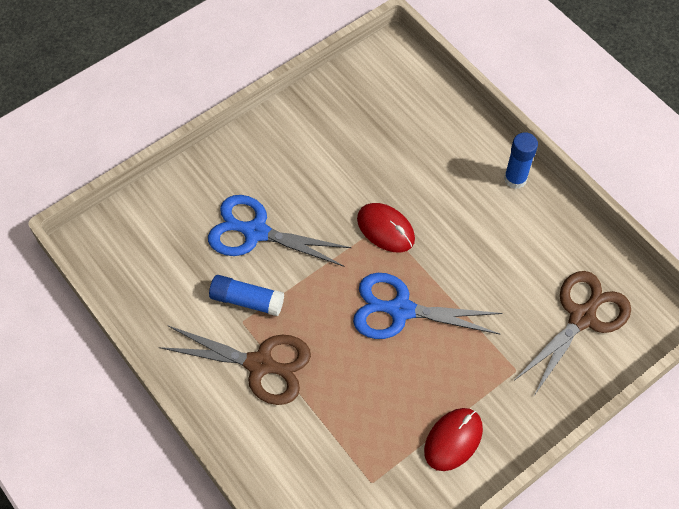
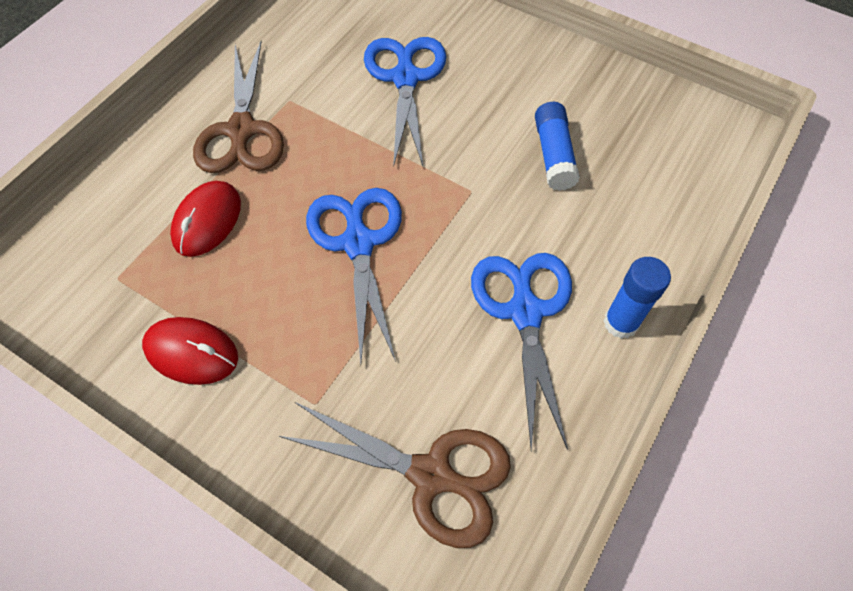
camera: 70 degrees right, 0 degrees up
blue glue stick [209,275,284,316] -> blue glue stick moved to [535,102,580,191]
red mouse [357,203,415,252] -> red mouse moved to [170,181,241,257]
none -> blue scissors [471,253,572,451]

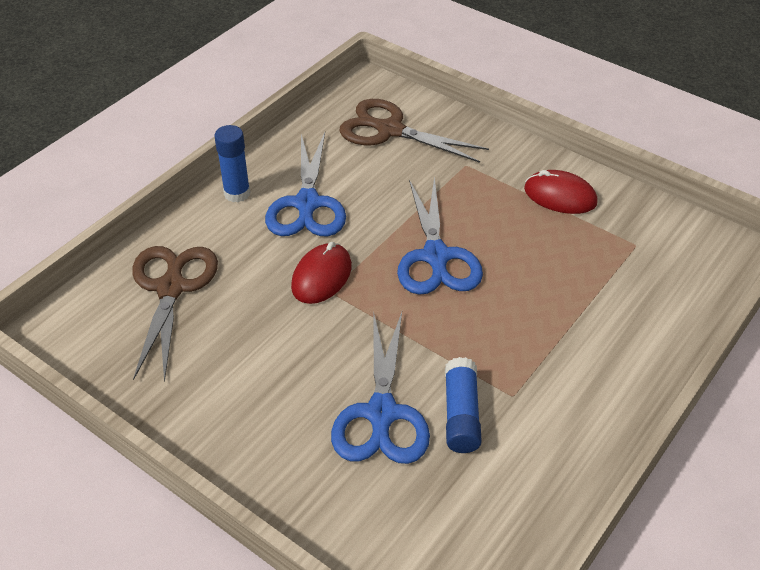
camera: 175 degrees left, 15 degrees down
red mouse [170,181,241,257] -> red mouse moved to [291,242,352,304]
brown scissors [193,41,284,173] -> brown scissors moved to [132,246,218,382]
blue glue stick [535,102,580,191] -> blue glue stick moved to [445,357,482,453]

